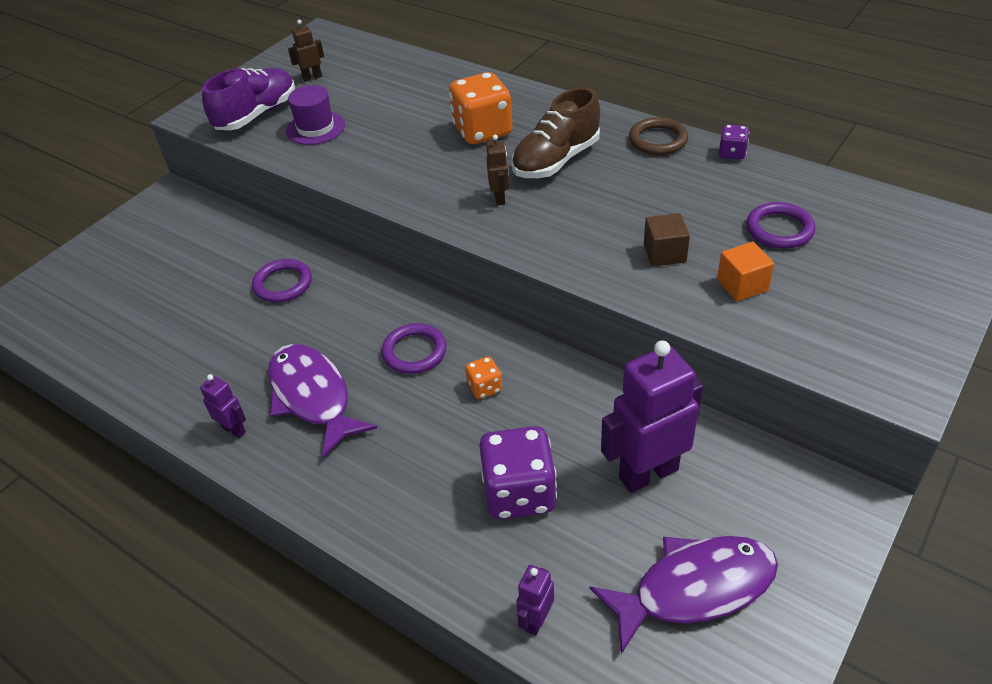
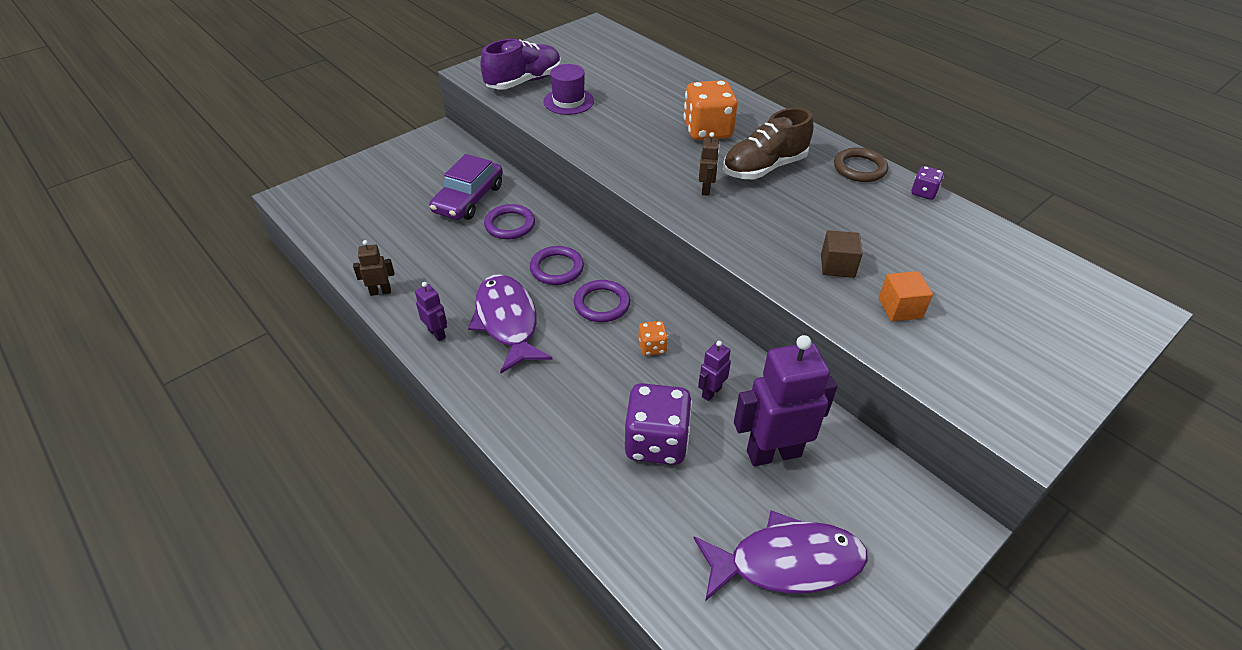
camera: 10 degrees right, 0 degrees up
brown robot [288,20,324,82] -> brown robot moved to [353,240,394,296]
purple robot [517,565,554,636] -> purple robot moved to [698,341,731,401]
purple ring [746,202,816,249] -> purple ring moved to [530,246,584,285]
none -> purple car [430,154,503,220]

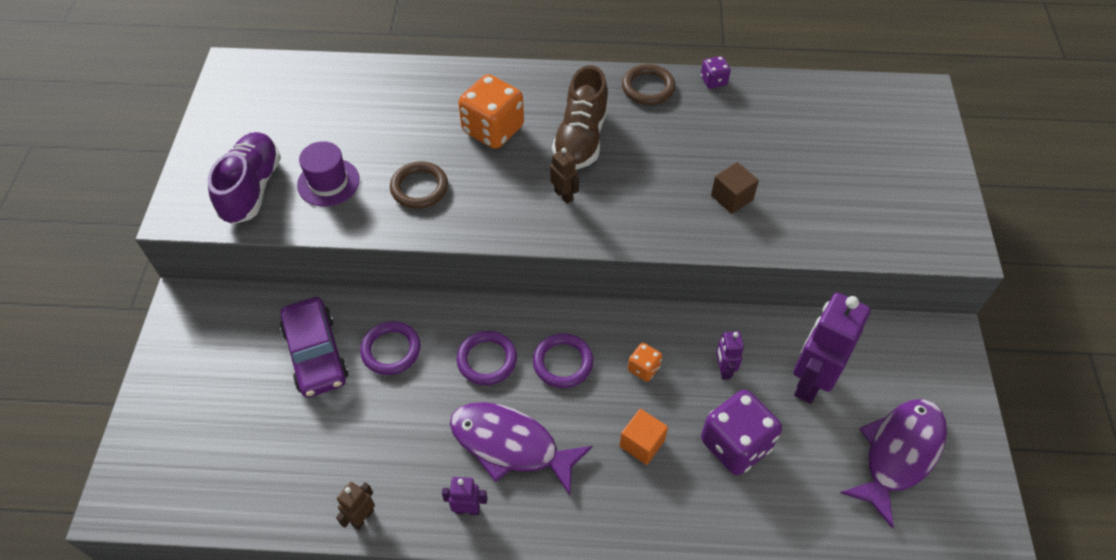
camera: 45 degrees left, 10 degrees up
orange cube [879,271,933,321] -> orange cube moved to [619,409,668,465]
none -> brown ring [390,162,448,209]

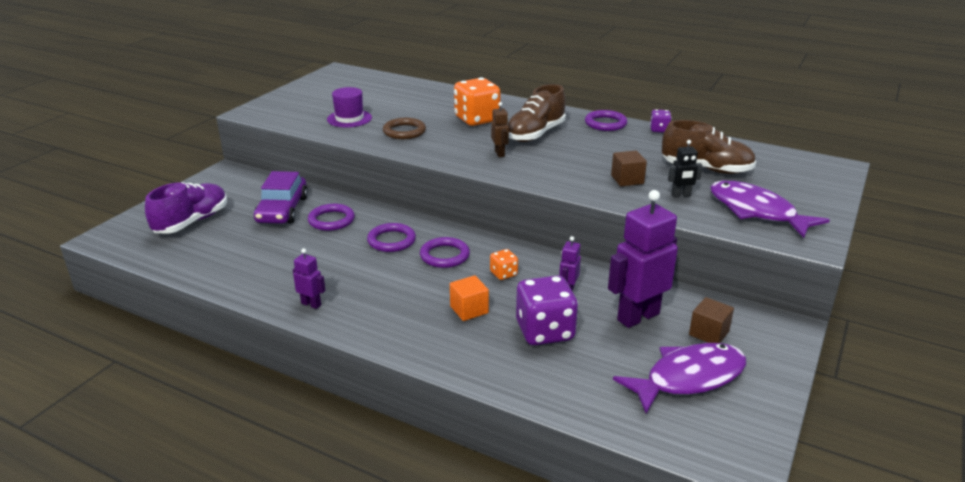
camera: 25 degrees right, 25 degrees down
purple shoe [208,132,281,225] -> purple shoe moved to [145,182,227,234]
brown robot [336,482,375,530] -> none
purple fish [450,402,593,496] -> purple fish moved to [710,181,830,238]
brown ring [622,64,675,105] -> purple ring [585,110,627,131]
none -> brown shoe [662,120,756,174]
none -> black robot [668,140,703,198]
none -> brown cube [689,297,734,343]

